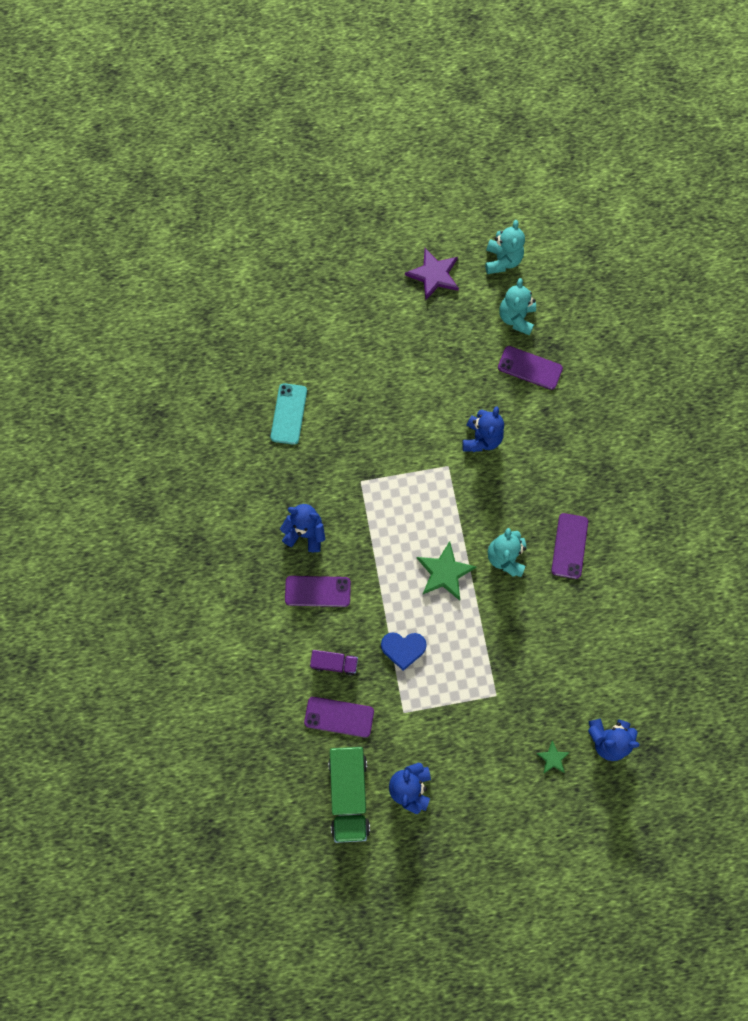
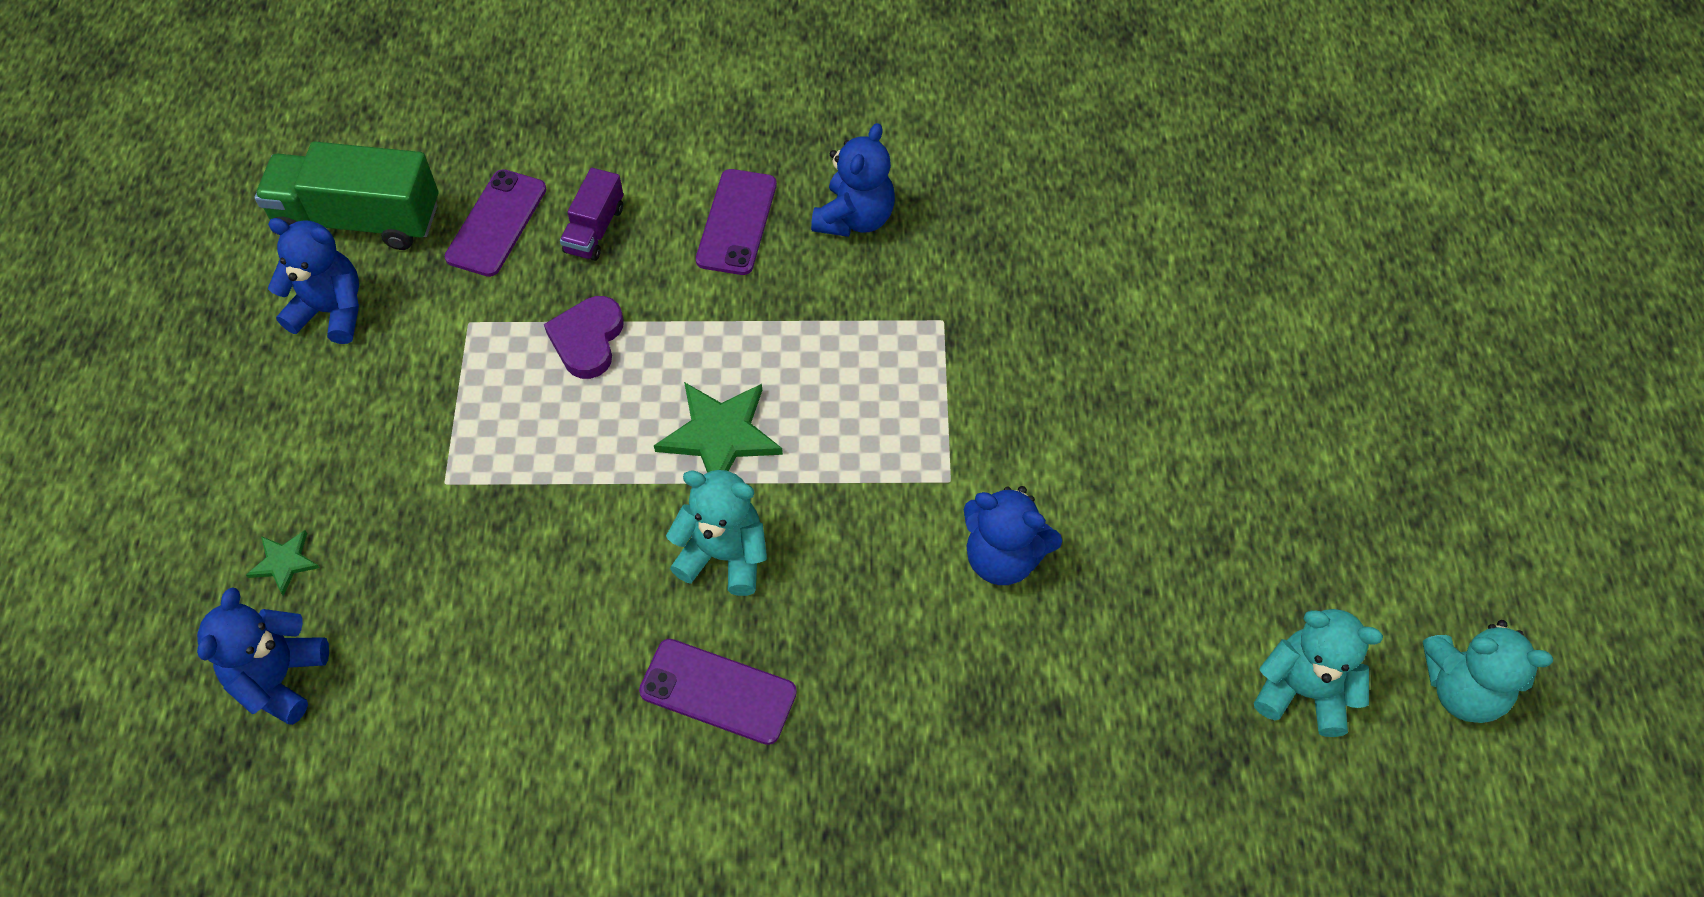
camera: 100 degrees right, 15 degrees down
turquoise phone [271,383,307,445] -> none
blue heart [381,632,427,671] -> purple heart [544,296,624,379]
purple star [405,248,459,300] -> none
purple phone [498,346,563,390] -> none

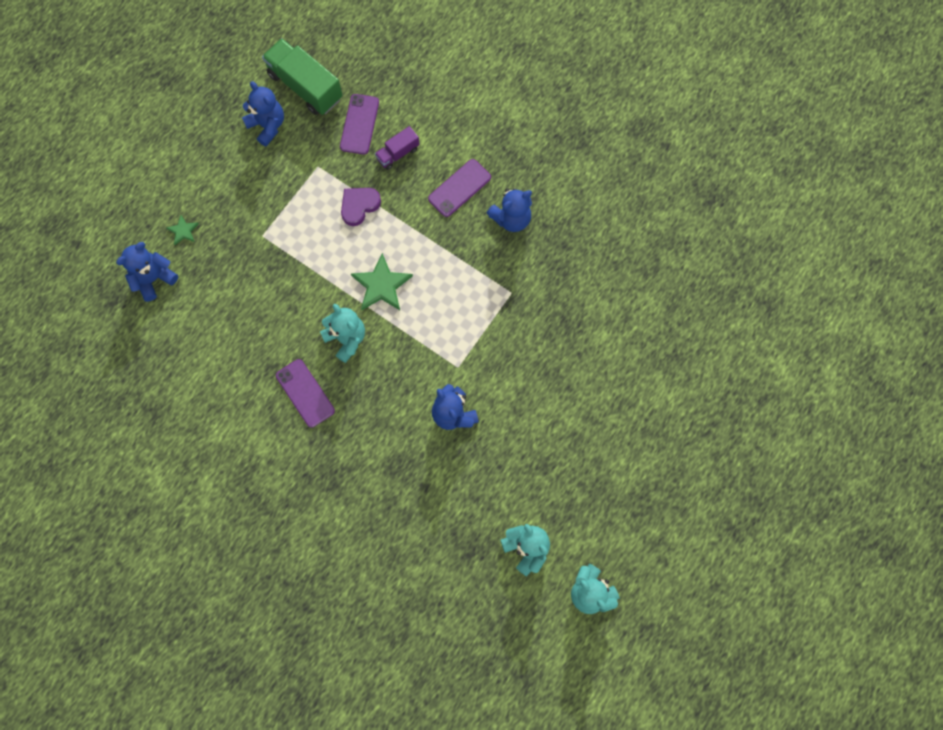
camera: 35 degrees right, 15 degrees up
purple phone [445,169,547,277] -> purple phone turned 45 degrees counterclockwise [340,94,379,154]

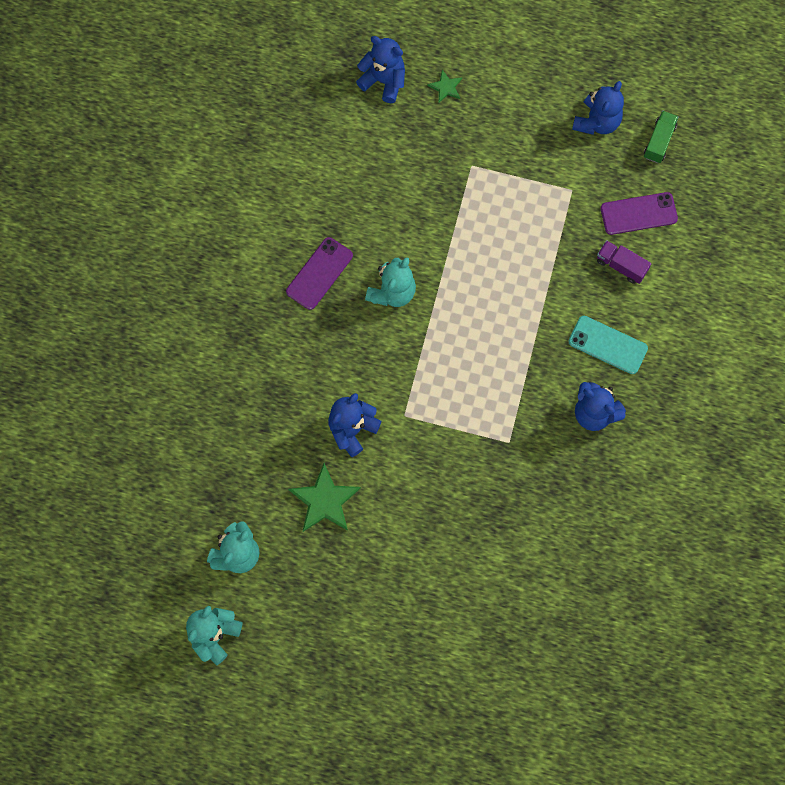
camera: 70 degrees right, 0 degrees up
green truck [262,38,343,115] -> green truck [644,111,678,163], size x0.53
purple heart [341,188,381,226] -> none
green star [351,253,413,310] -> green star moved to [288,463,361,532]
purple phone [428,159,491,217] -> turquoise phone [569,316,648,374]

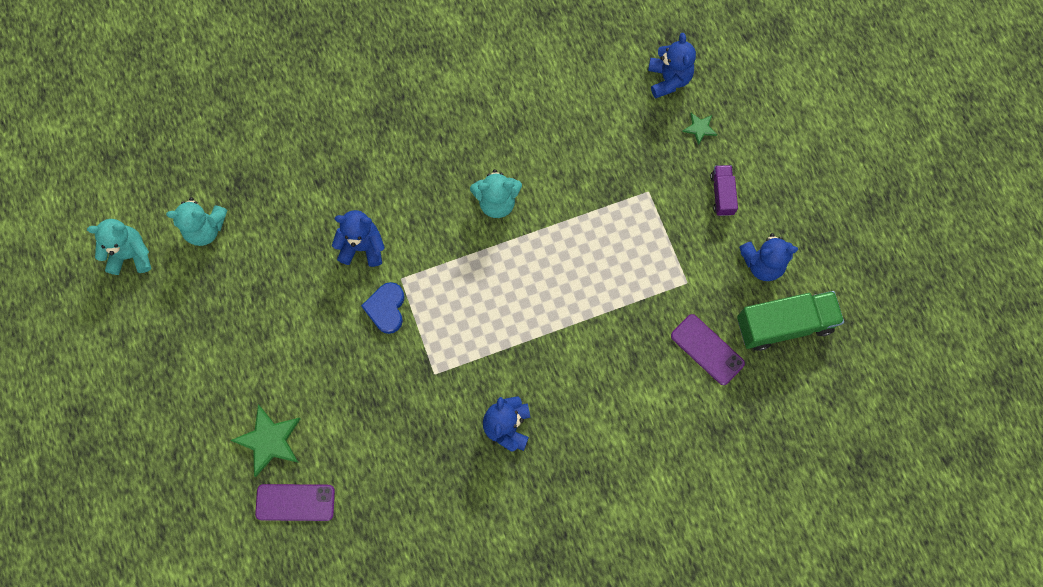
camera: 55 degrees right, 0 degrees up
purple phone [286,237,353,310] -> purple phone moved to [255,484,335,521]
green star [288,463,361,532] -> green star moved to [230,405,301,477]
turquoise phone [569,316,648,374] -> none
purple truck [597,240,651,284] -> purple truck moved to [710,165,738,216]
green truck [644,111,678,163] -> green truck [737,291,844,351], size x1.89
none -> blue heart [361,282,405,334]

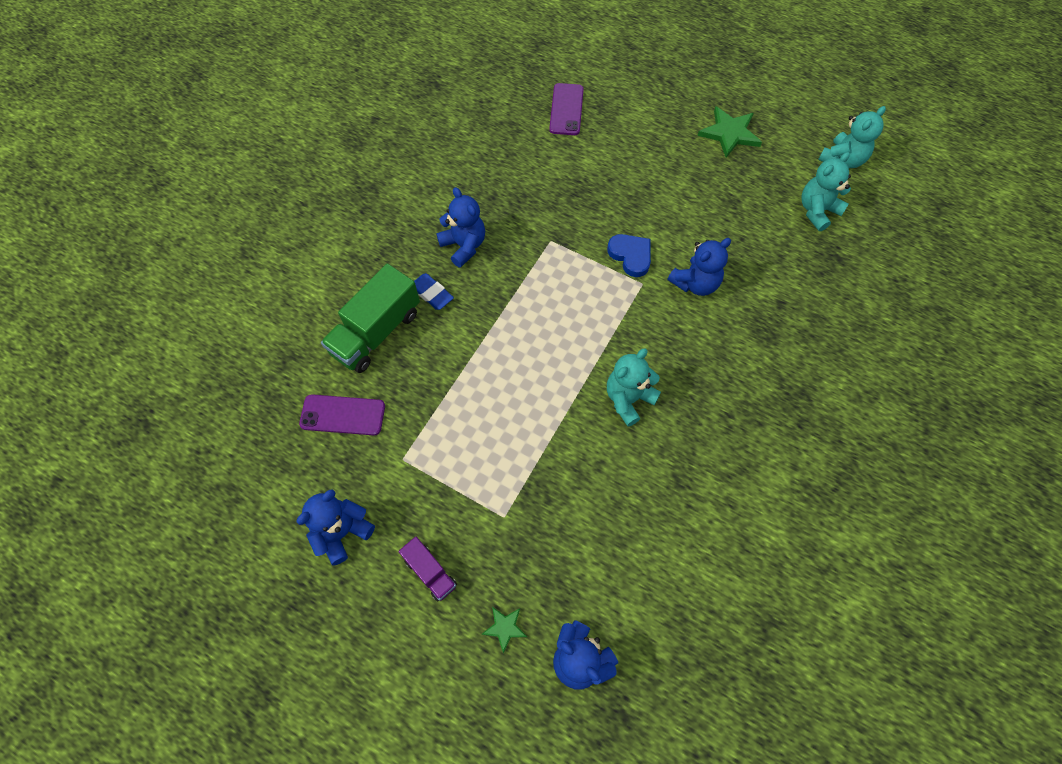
camera: 140 degrees right, 10 degrees down
green star [230,405,301,477] -> green star moved to [698,106,762,158]
purple phone [255,484,335,521] -> purple phone turned 45 degrees counterclockwise [549,83,584,135]
green truck [737,291,844,351] -> green truck moved to [321,264,420,373]
none -> blue eraser [414,273,454,310]

